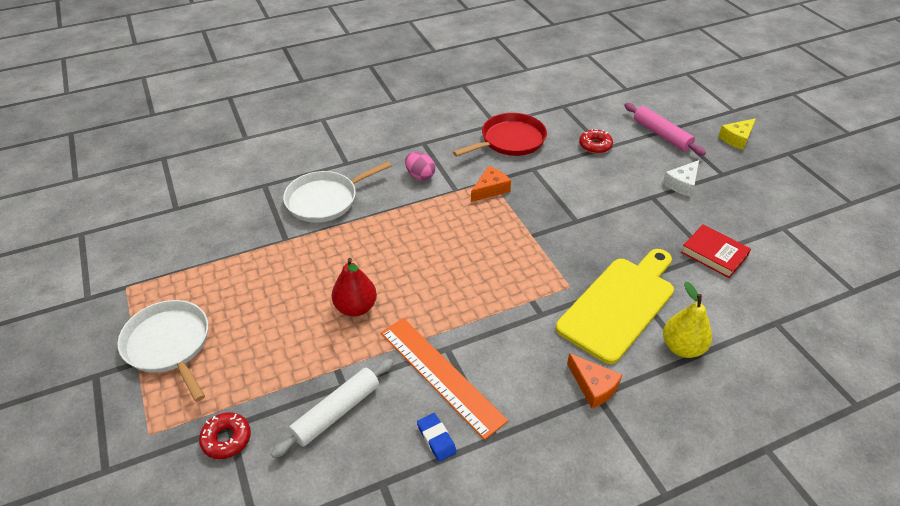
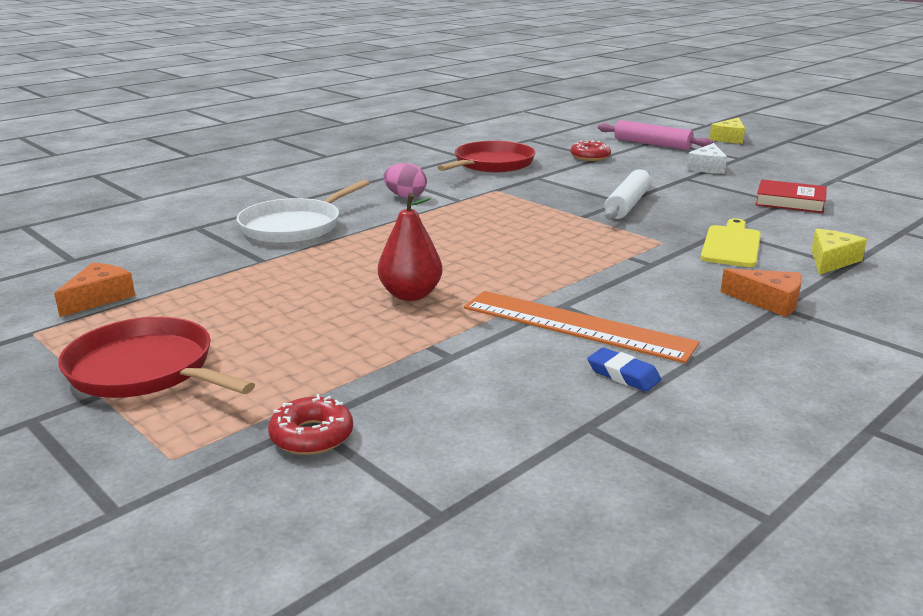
camera: 20 degrees left, 20 degrees down
white pan [118,300,208,402] -> red pan [58,317,255,398]
white rolling pin [271,359,393,458] -> white rolling pin moved to [604,169,651,220]
orange cheese [471,166,511,202] -> orange cheese moved to [54,263,135,317]
yellow cutting board [556,249,674,364] -> yellow cutting board [700,218,761,267], size x0.59
yellow pear [663,282,712,358] -> yellow cheese [811,229,867,275]

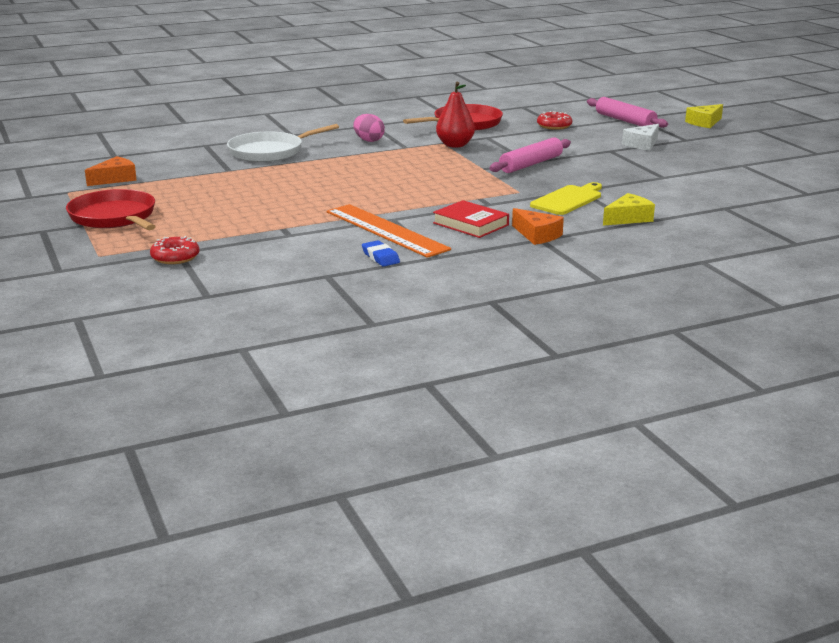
camera: 20 degrees right, 0 degrees up
red pear [378,193,443,301] -> red pear moved to [436,82,475,148]
white rolling pin [604,169,651,220] -> pink rolling pin [489,137,571,173]
red book [755,179,827,213] -> red book moved to [433,200,509,238]

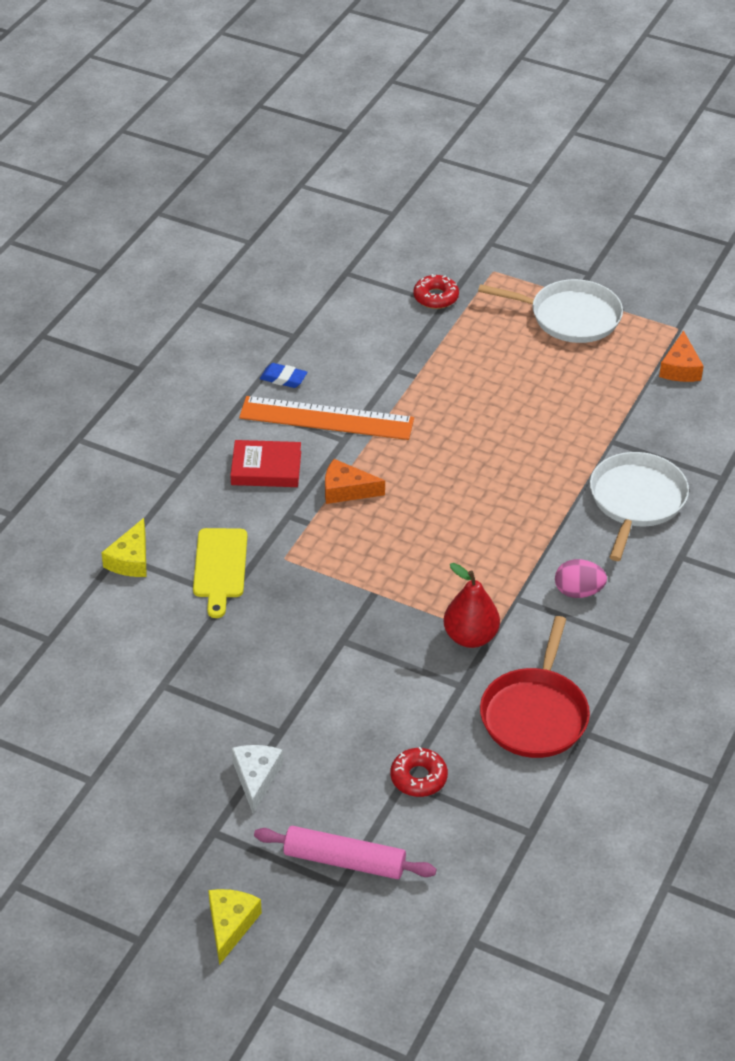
camera: 140 degrees right, 20 degrees up
red pan [66,189,156,230] -> white pan [478,279,623,343]
pink rolling pin [489,137,571,173] -> none
orange cheese [512,208,564,245] -> orange cheese moved to [325,459,385,504]

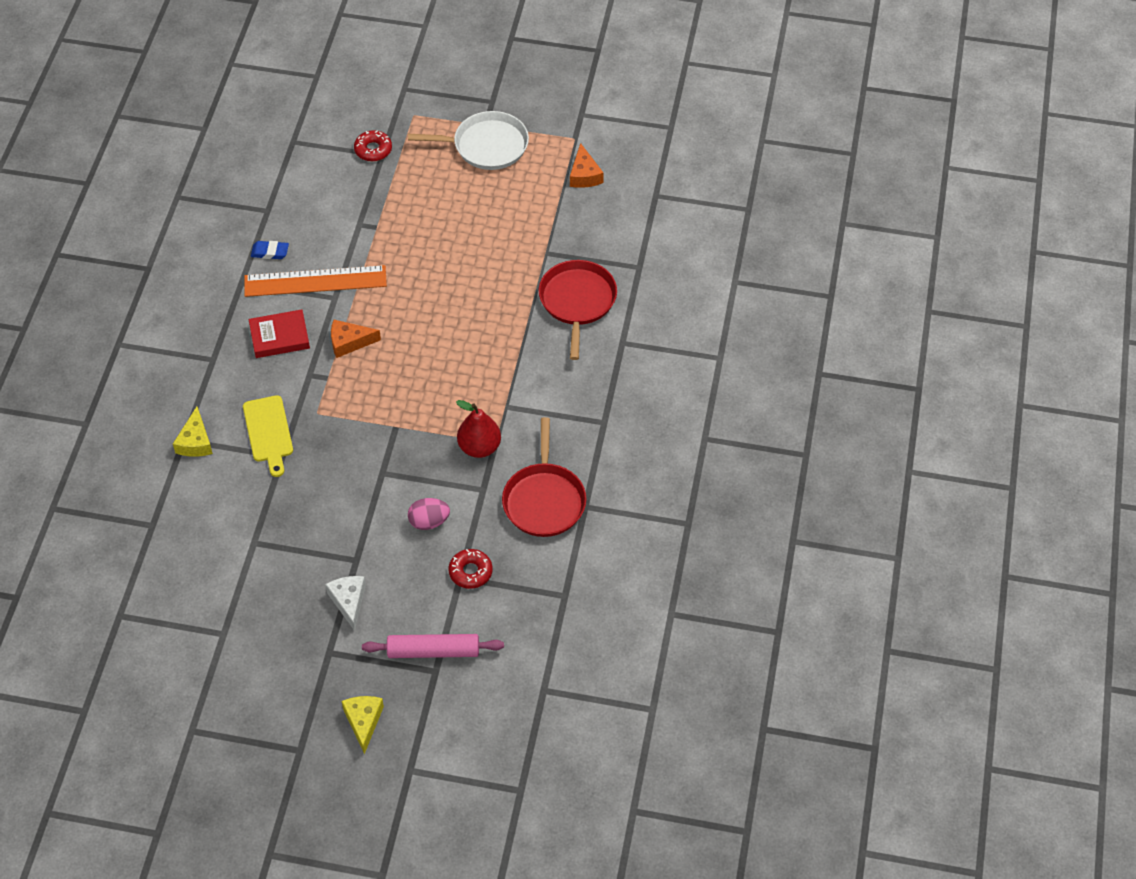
camera: 15 degrees left, 10 degrees up
pink egg [555,559,607,598] -> pink egg moved to [408,498,450,530]
white pan [590,452,689,561] -> red pan [539,260,617,360]

